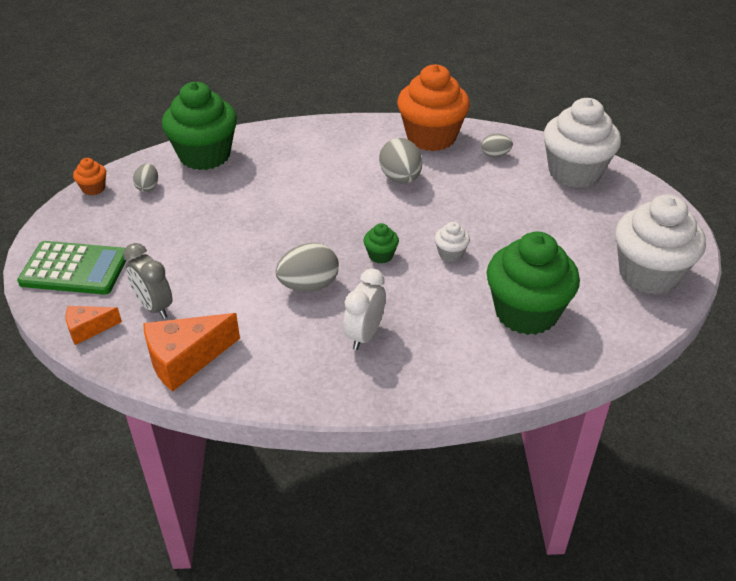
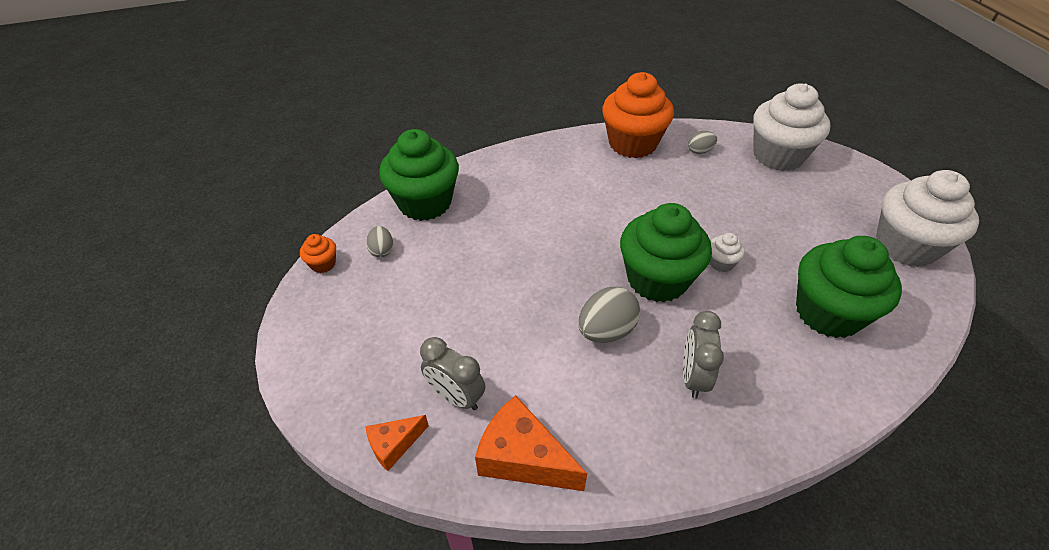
camera: 15 degrees left, 5 degrees up
green calculator [17,241,127,295] -> none
orange cheese [143,313,240,392] -> orange cheese turned 75 degrees clockwise [475,395,587,491]
white clock [343,268,386,350] -> grey clock [683,311,724,399]
green cupcake [363,223,399,263] -> green cupcake [620,203,712,302], size x2.36
grey egg [379,138,422,184] -> none

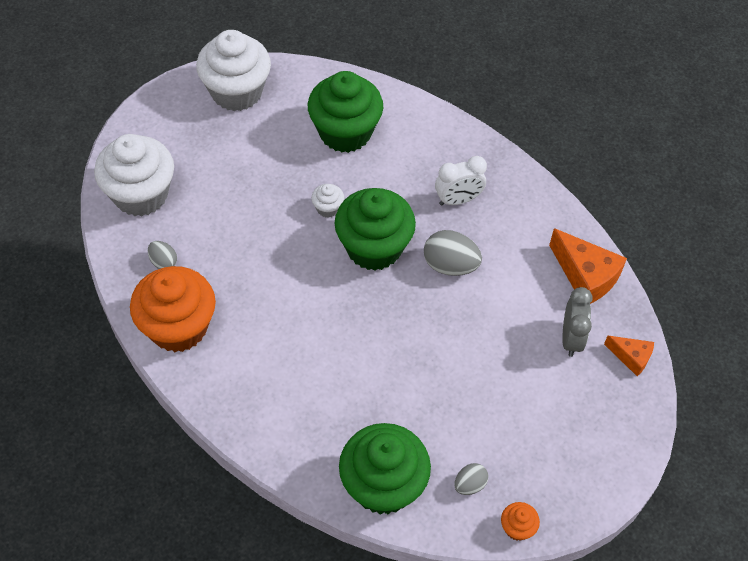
camera: 120 degrees left, 10 degrees up
orange cheese [475,395,587,491] -> orange cheese turned 45 degrees counterclockwise [549,228,627,304]
grey clock [683,311,724,399] -> white clock [435,156,487,206]

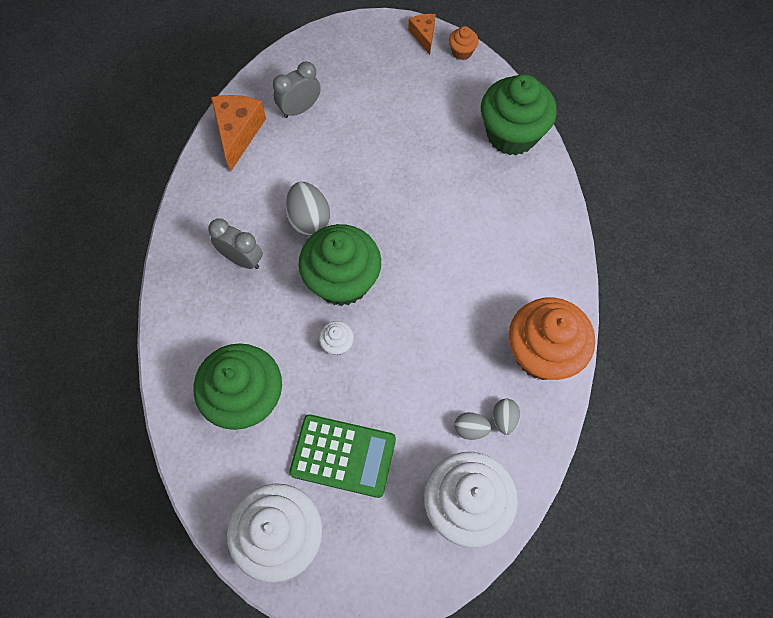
camera: 130 degrees left, 10 degrees up
white clock [435,156,487,206] -> grey clock [208,218,263,269]
grey egg [454,463,488,495] -> grey egg moved to [454,412,491,440]
orange cheese [604,336,654,376] -> orange cheese moved to [408,14,436,55]
none -> green calculator [289,414,396,498]

